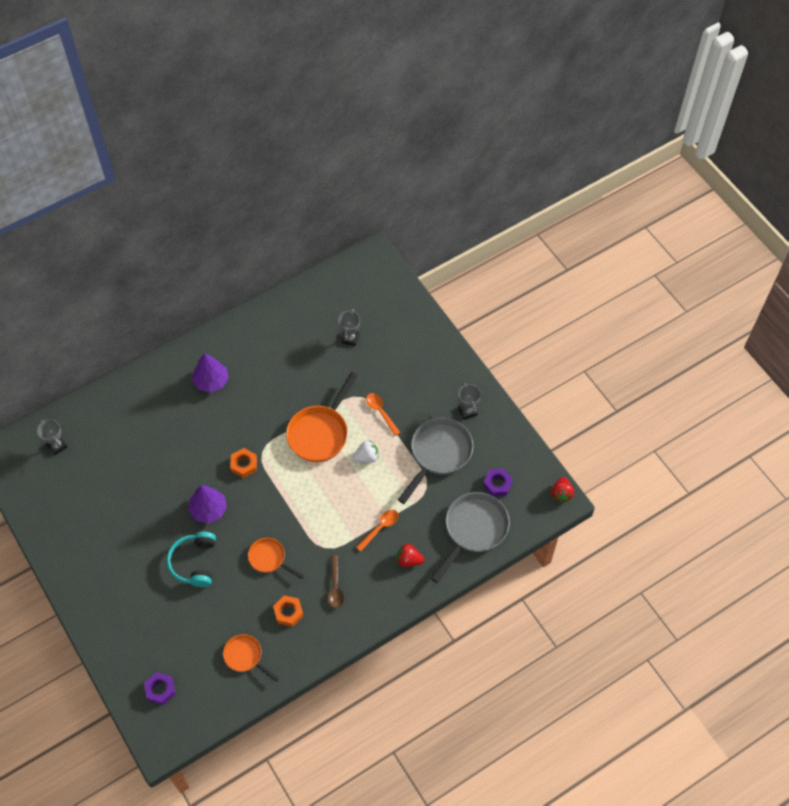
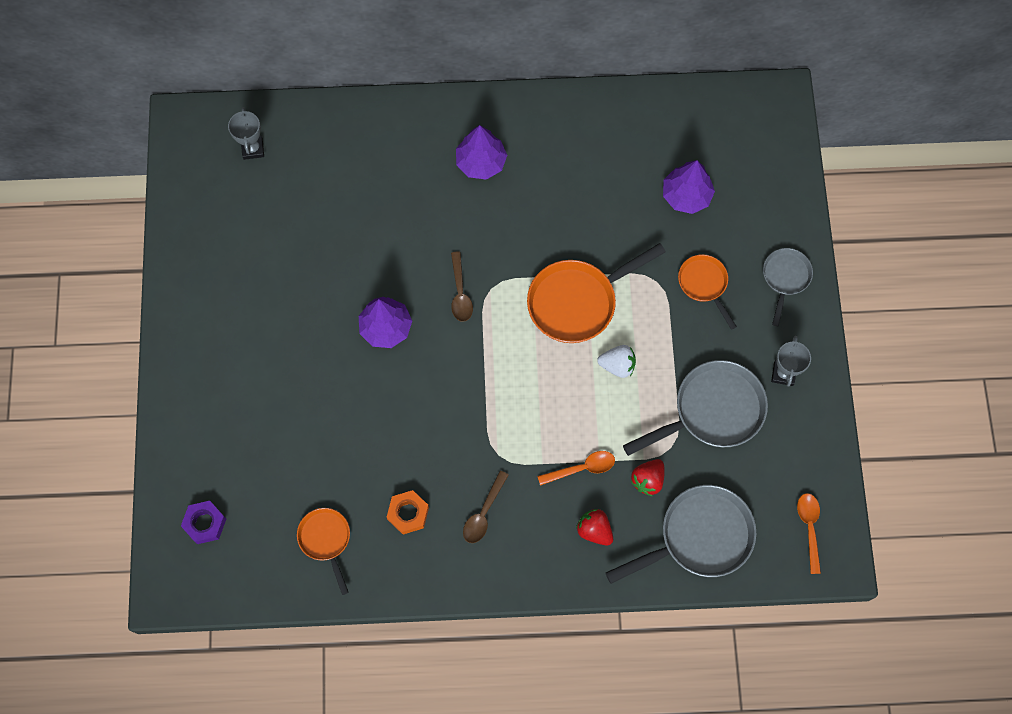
camera: 30 degrees right, 10 degrees up
turquoise headphones [167,532,216,587] -> none
orange nut [230,448,257,478] -> brown spoon [451,252,473,322]
orange pan [248,538,304,579] -> orange pan moved to [678,254,737,330]
grey trophy [338,309,360,346] -> purple tree [663,160,715,214]
orange spoon [366,393,400,436] -> orange spoon moved to [797,493,821,574]
purple nut [483,469,513,497] -> none
red strawberry [551,477,574,503] -> red strawberry moved to [631,459,665,496]
none -> grey pan [763,248,813,326]

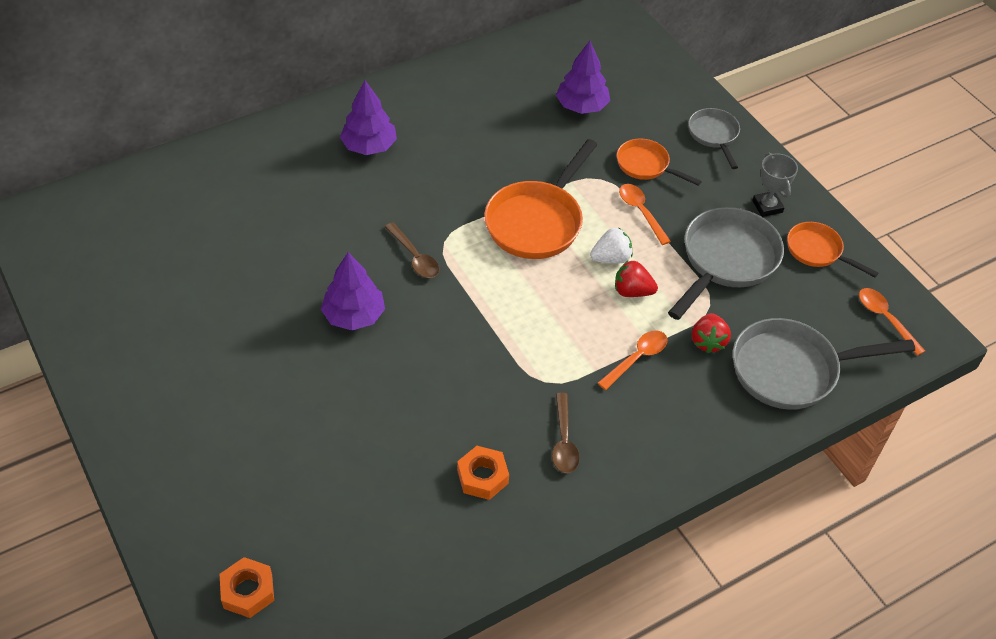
camera: 30 degrees left, 20 degrees down
purple nut [181,501,226,544] -> orange nut [220,557,274,618]
grey trophy [228,107,264,160] -> none
orange pan [297,508,350,595] -> orange pan moved to [787,222,878,277]
red strawberry [576,509,613,546] -> red strawberry moved to [615,260,658,297]
grey pan [605,485,757,584] -> grey pan turned 135 degrees counterclockwise [733,318,915,410]
none -> orange spoon [619,184,671,245]

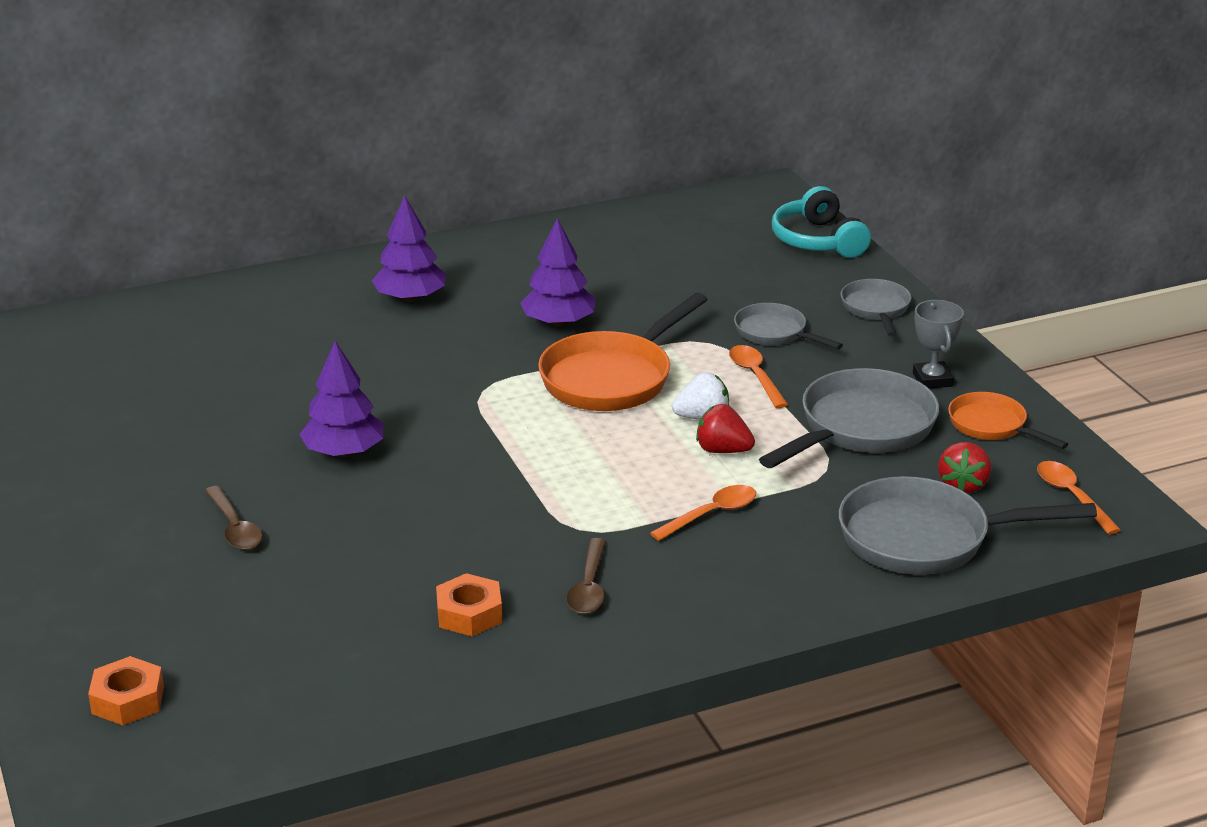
camera: 10 degrees right, 20 degrees down
brown spoon [385,222,439,278] -> brown spoon moved to [205,486,263,550]
purple tree [556,41,610,114] -> purple tree moved to [520,218,596,327]
orange pan [617,138,702,186] -> grey pan [734,303,843,349]
red strawberry [692,313,731,353] -> red strawberry moved to [938,442,991,493]
none -> turquoise headphones [772,186,871,258]

